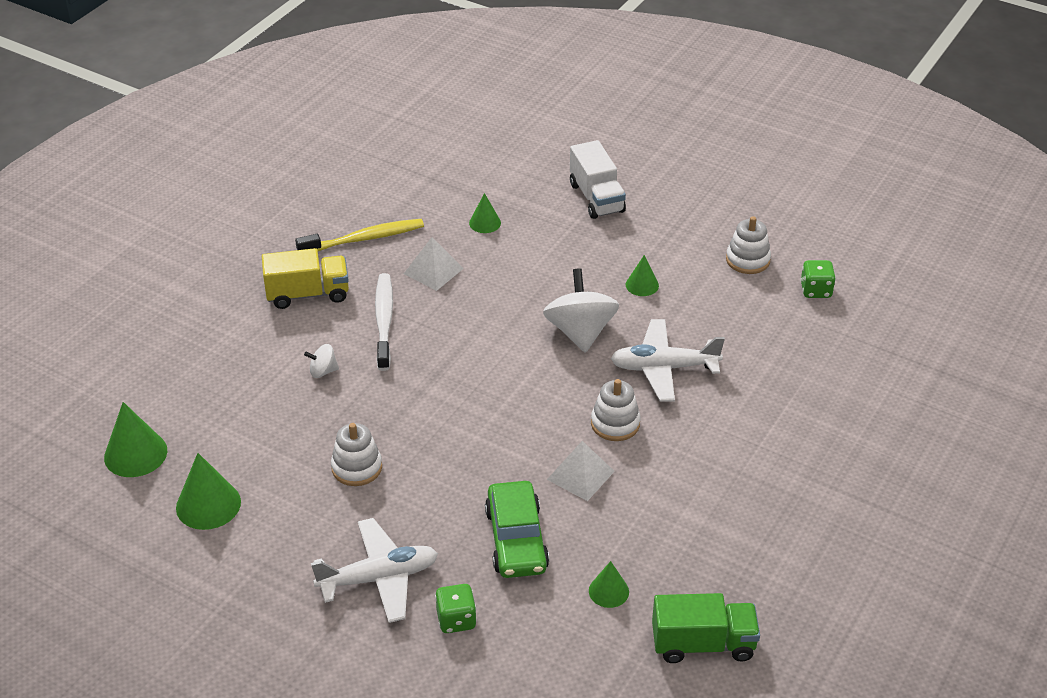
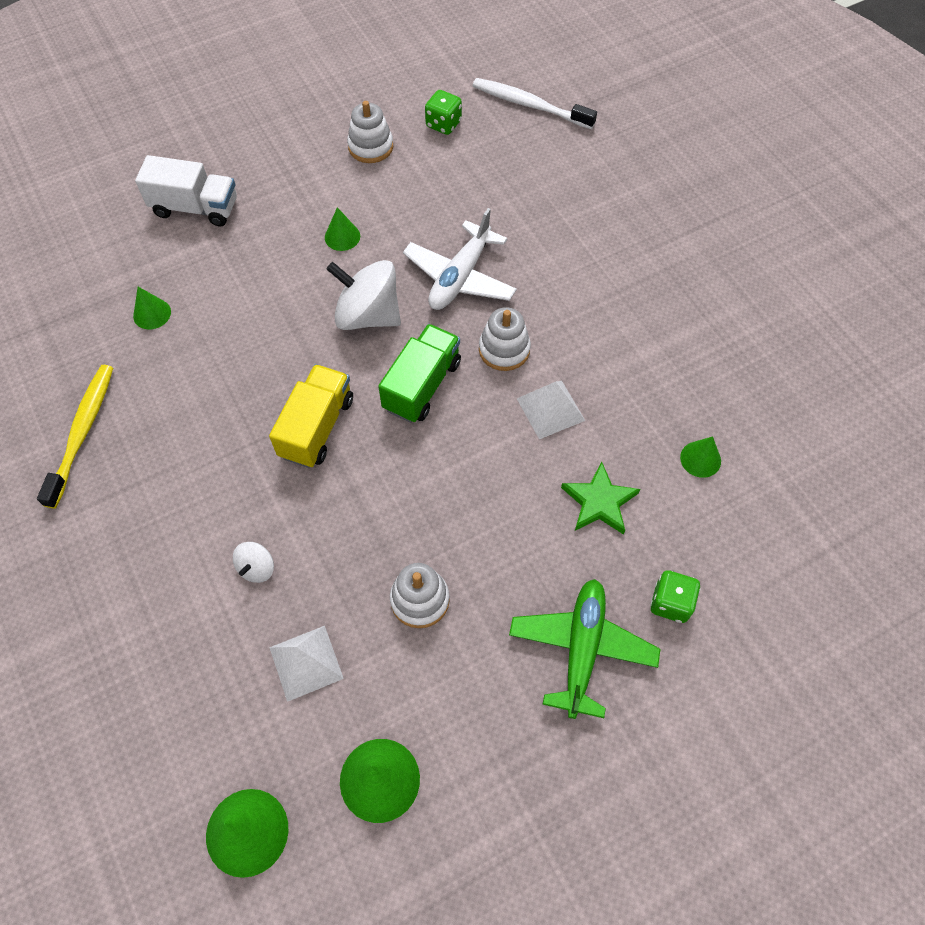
camera: 60 degrees left, 20 degrees up
yellow truck [262,248,349,309] -> yellow truck moved to [269,364,353,468]
white plane [311,518,438,623] -> green plane [509,579,660,719]
white toothbrush [375,273,393,371] -> white toothbrush moved to [473,78,597,129]
white pyramid [404,237,464,291] -> white pyramid moved to [269,626,344,702]
green car [485,481,549,578] -> green star [561,461,640,535]
green truck [652,593,760,663] -> green truck moved to [378,324,461,423]

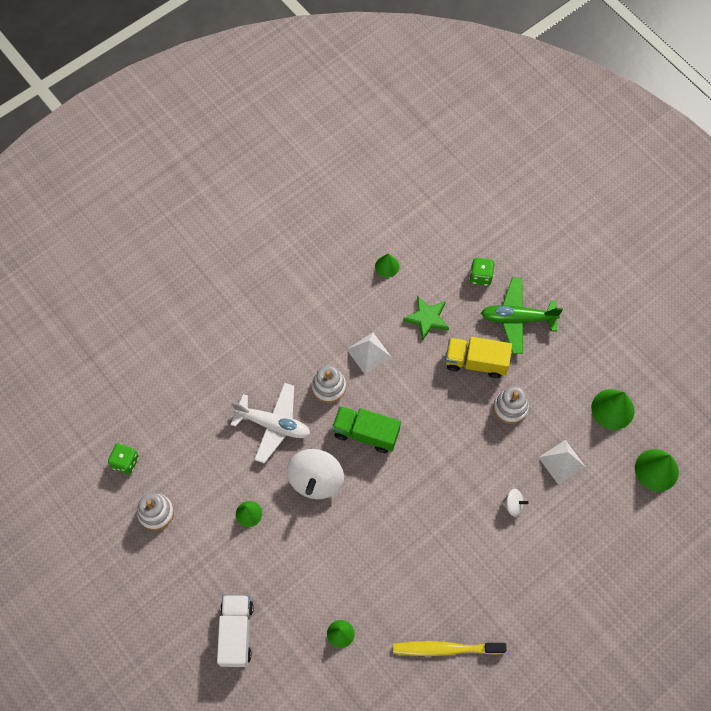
camera: 100 degrees left, 5 degrees up
yellow truck [269,364,353,468] -> yellow truck moved to [445,337,512,378]
white toothbrush [473,78,597,129] -> none

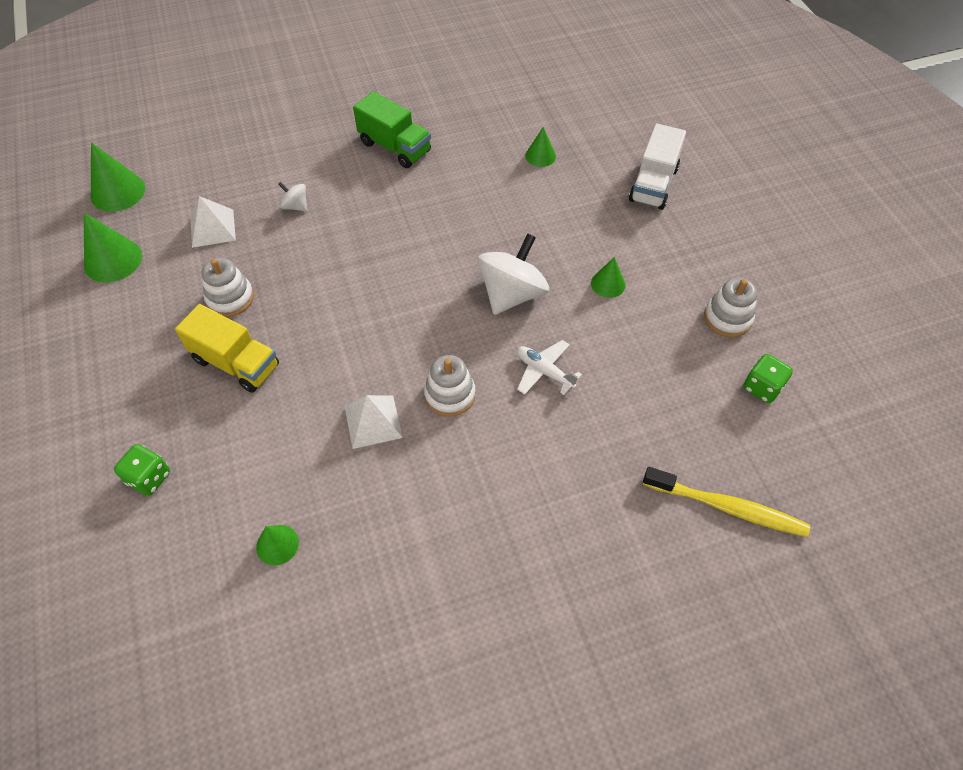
camera: 160 degrees left, 10 degrees down
white plane [230,383,310,463] -> white plane [517,340,582,395], size x0.62
green truck [332,406,401,453] -> green truck moved to [353,91,431,168]
yellow toothbrush [393,641,506,656] -> yellow toothbrush moved to [643,467,810,537]
green star [403,296,449,341] -> none
green plane [481,277,563,354] -> none

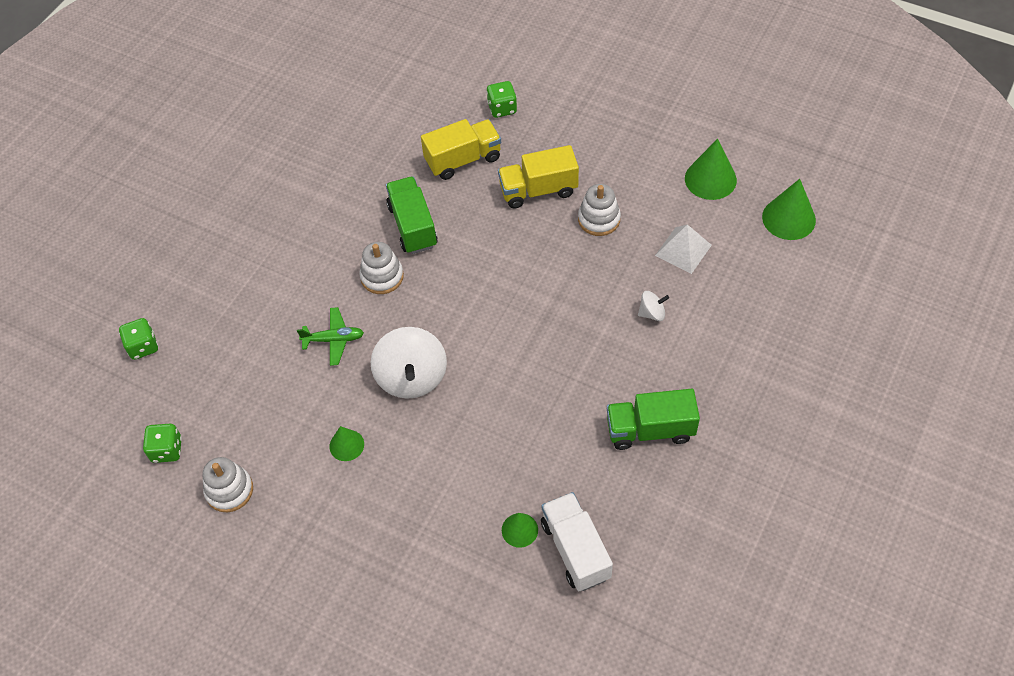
camera: 140 degrees right, 0 degrees up
green cone [256,525,299,566] -> none
white pyramid [345,395,403,449] -> green truck [386,176,438,254]
white plane [517,340,582,395] -> green plane [297,307,364,366]
white truck [629,124,686,210] -> white truck moved to [541,492,613,591]
yellow toothbrush [643,467,810,537] -> green dice [119,318,158,360]
none -> yellow truck [421,119,501,180]

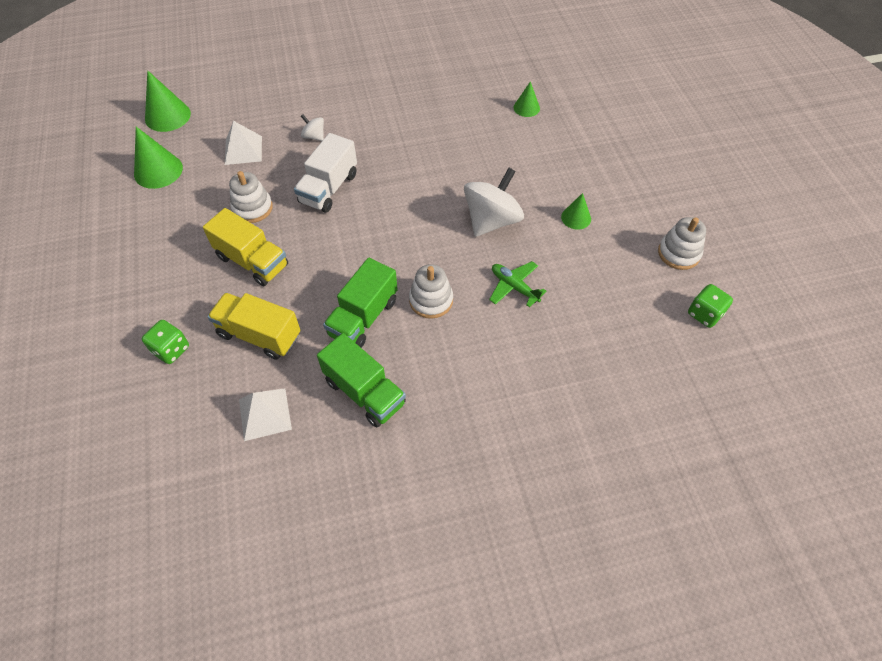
camera: 135 degrees left, 0 degrees up
green dice [119,318,158,360] -> none
white truck [541,492,613,591] -> white truck moved to [294,133,357,213]
green truck [607,389,700,450] -> green truck moved to [317,333,406,427]
none -> white pyramid [239,388,292,441]

